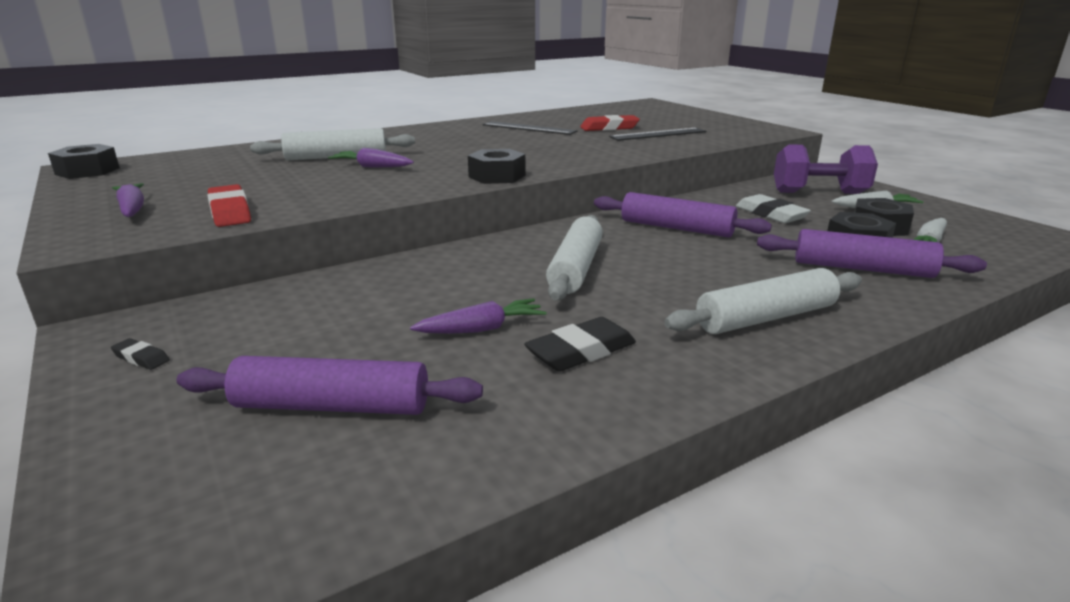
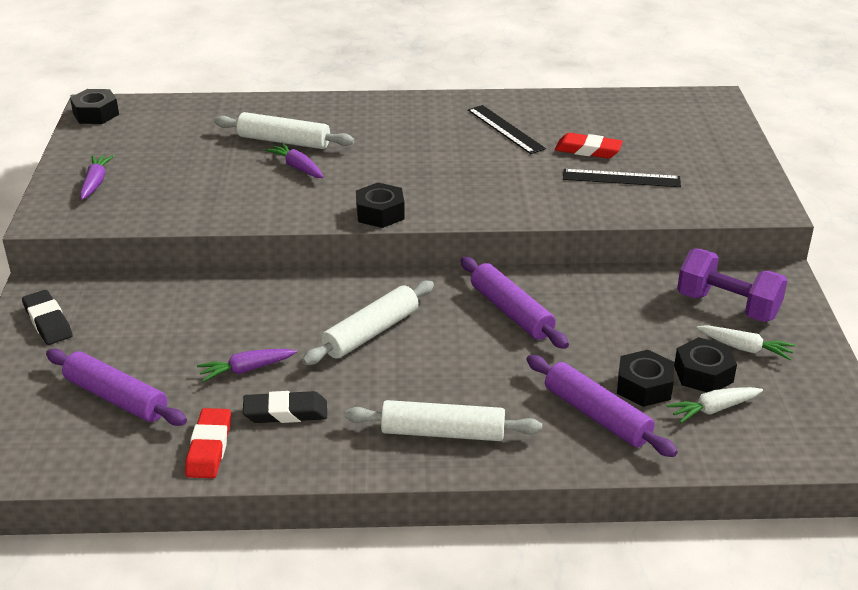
camera: 30 degrees right, 10 degrees up
black eraser [111,338,170,370] -> black eraser [22,290,73,345], size x1.93
red eraser [207,184,251,227] -> red eraser moved to [185,408,231,478]
purple carrot [410,298,547,334] -> purple carrot turned 150 degrees clockwise [197,349,297,382]
white eraser [736,194,811,223] -> none

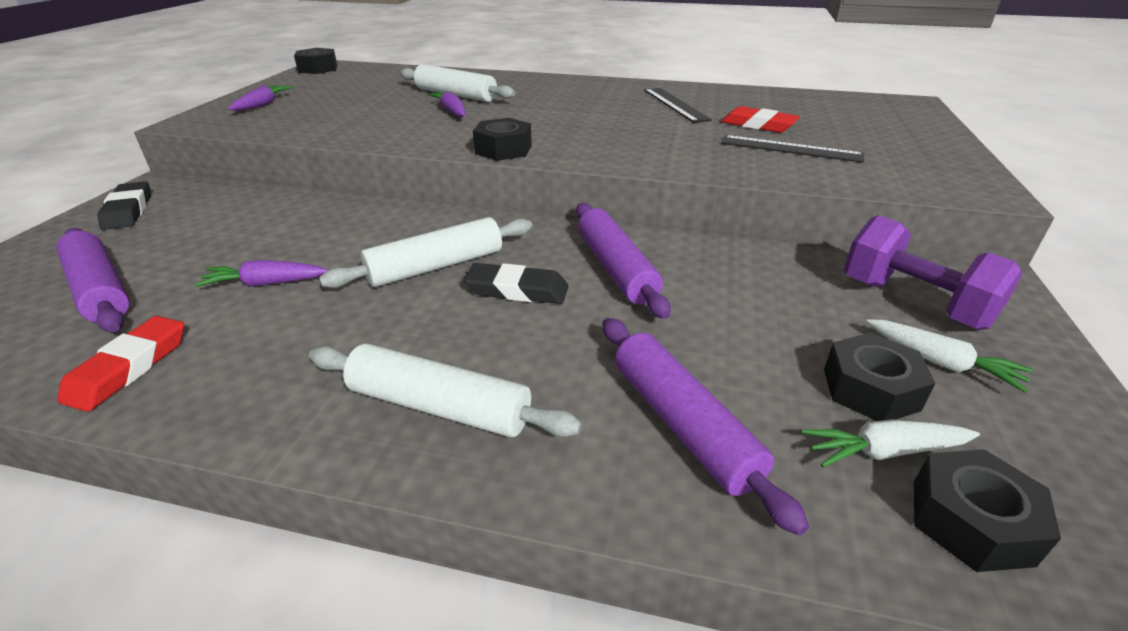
camera: 15 degrees right, 0 degrees up
black eraser [243,391,327,423] -> black eraser moved to [464,263,569,304]
black nut [617,350,674,407] -> black nut moved to [914,449,1061,572]

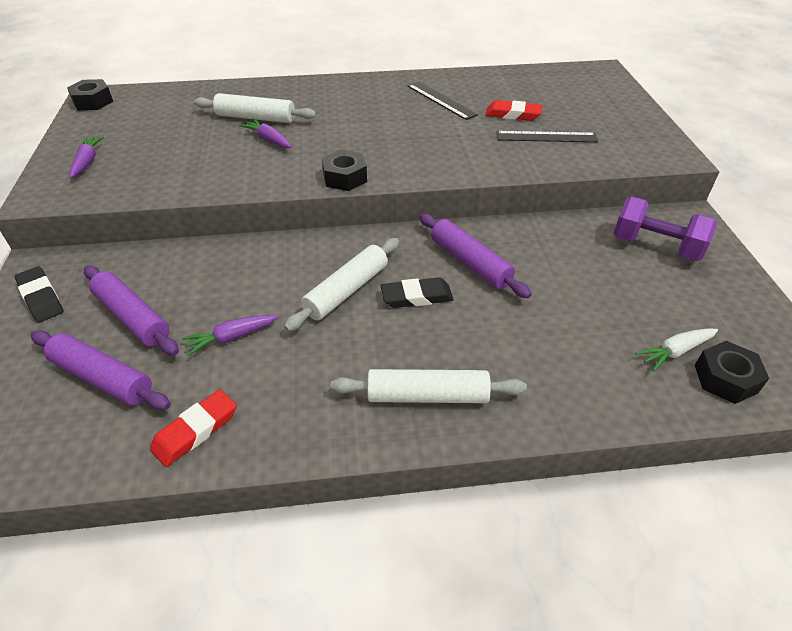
camera: 20 degrees left, 10 degrees up
red eraser [57,316,184,412] -> red eraser turned 45 degrees clockwise [150,389,237,467]
purple rolling pin [603,318,809,536] -> purple rolling pin moved to [84,266,179,355]
black nut [824,333,935,421] -> none
white carrot [866,319,1033,393] -> none

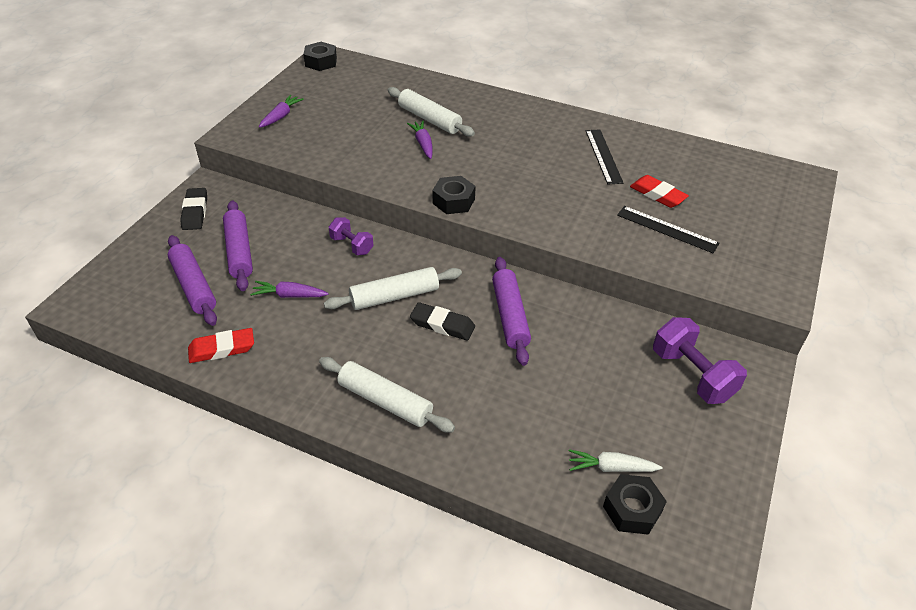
camera: 30 degrees right, 0 degrees up
none -> purple dumbbell [329,217,374,255]

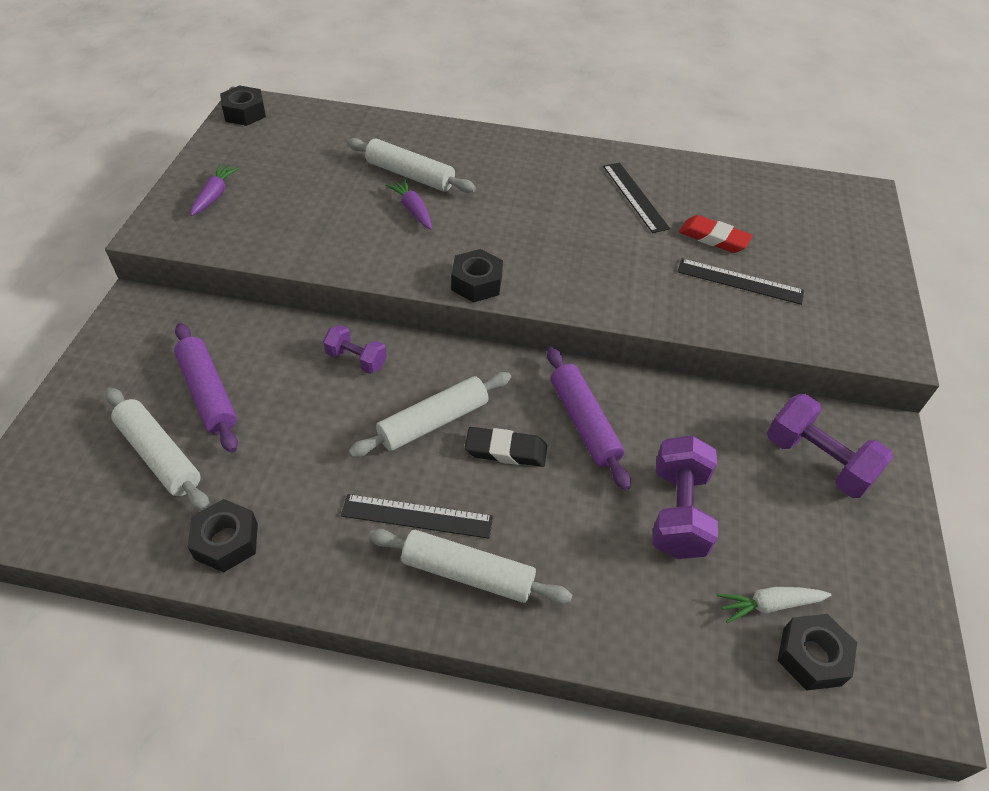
camera: 15 degrees left, 5 degrees up
purple rolling pin [168,235,217,326] -> white rolling pin [105,387,210,511]
black eraser [180,188,207,230] -> none
red eraser [188,328,254,363] -> black nut [188,499,258,572]
purple carrot [250,281,328,298] -> none
none -> black ruler [341,494,493,539]
none -> purple dumbbell [652,435,718,559]

